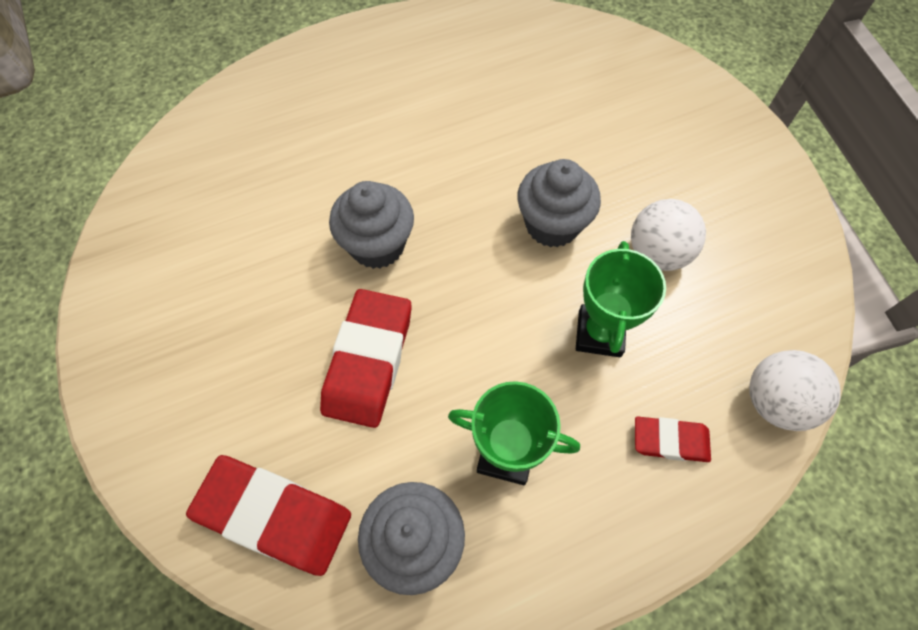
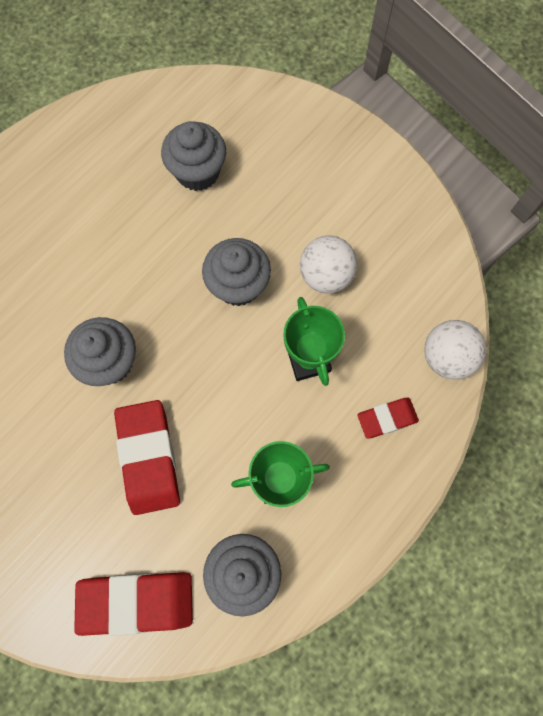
camera: 25 degrees left, 10 degrees up
none -> grey cupcake [161,121,226,191]

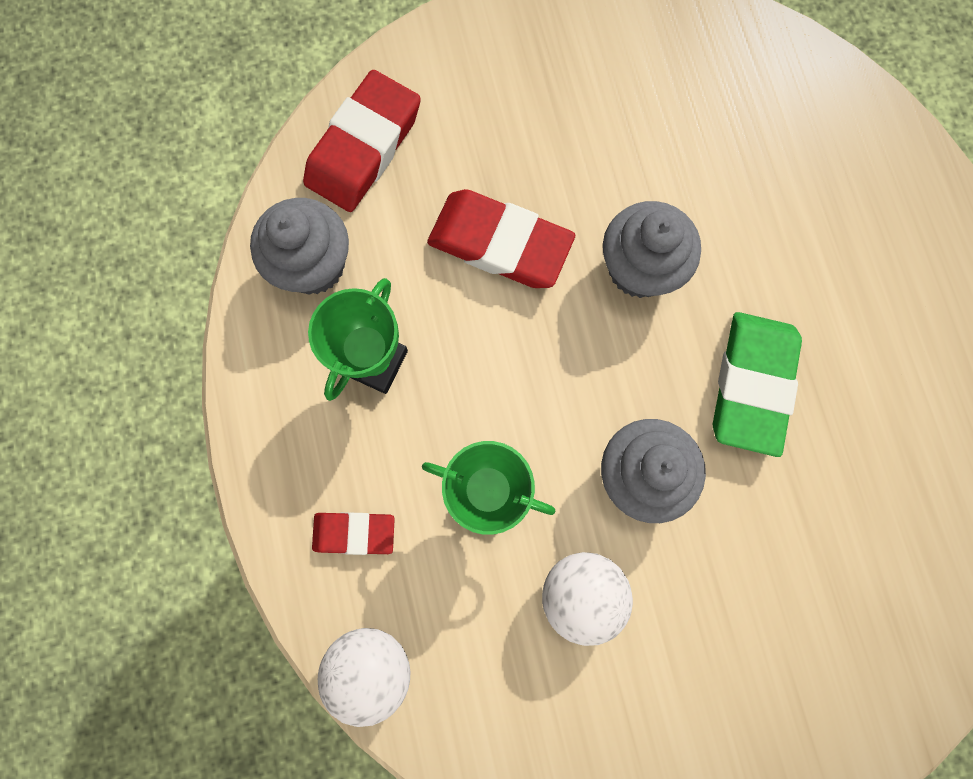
camera: 125 degrees right, 5 degrees up
grey cupcake [161,121,226,191] -> none
red eraser [357,398,419,439] -> red eraser turned 75 degrees clockwise [312,512,395,555]
none -> green eraser [713,312,802,457]

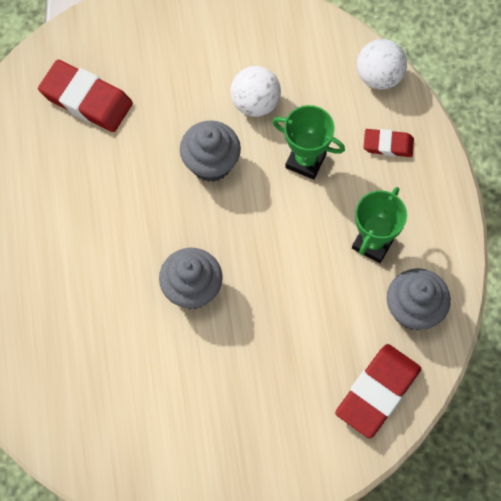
camera: 175 degrees left, 10 degrees down
red eraser [427,189,575,288] -> red eraser moved to [38,60,133,132]
green eraser [713,312,802,457] -> none

